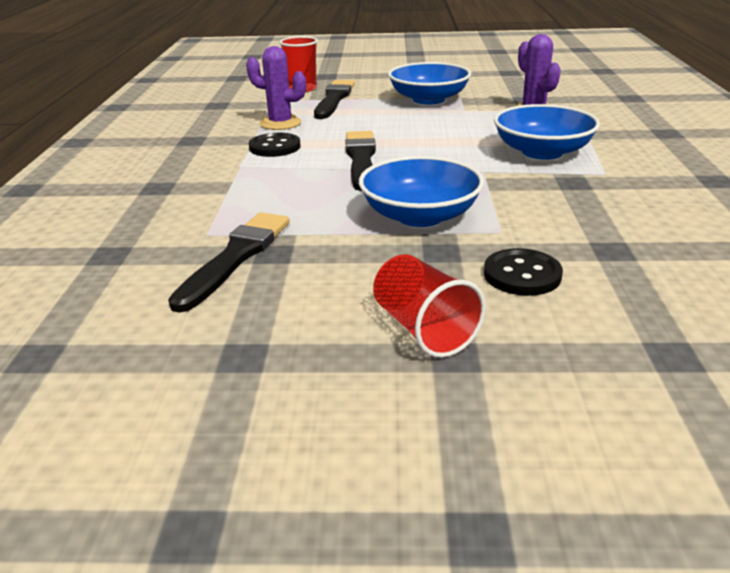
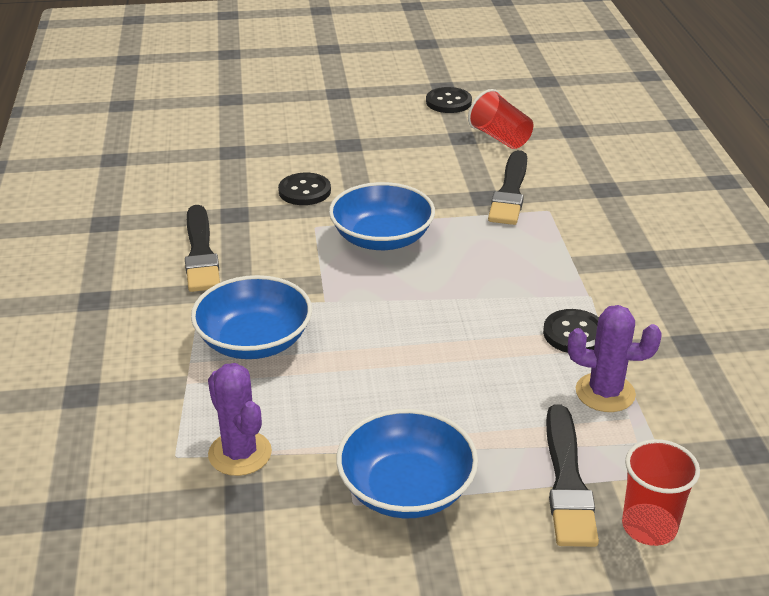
camera: 170 degrees right, 5 degrees up
black brush [346,131,376,191] -> black brush moved to [185,205,220,292]
red cup [373,254,486,358] -> red cup moved to [468,89,533,149]
none -> black button [426,87,472,113]

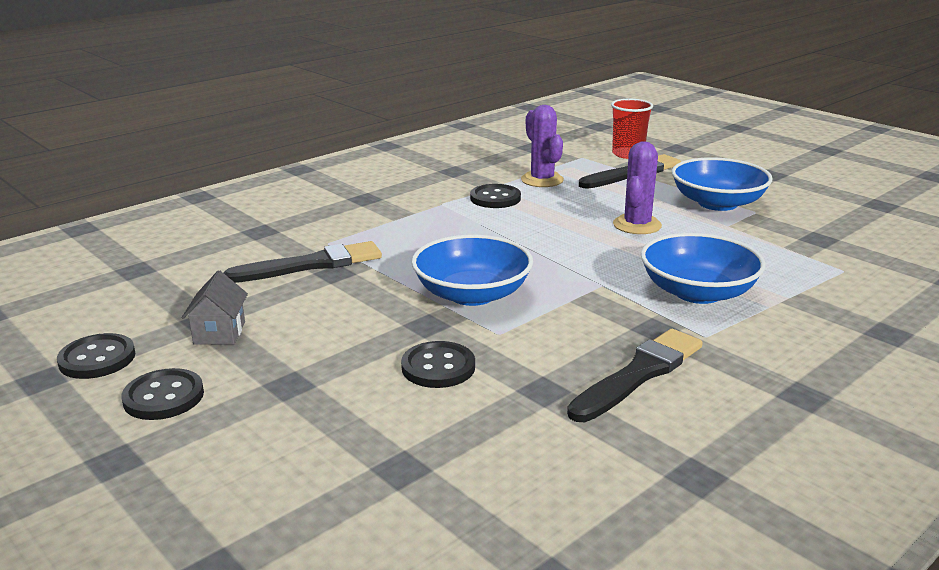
camera: 125 degrees left, 10 degrees down
purple cactus [208,363,272,476] -> purple cactus moved to [613,142,662,234]
red cup [468,89,533,149] -> none
none -> black button [121,368,204,420]
none -> grey house [182,271,248,345]

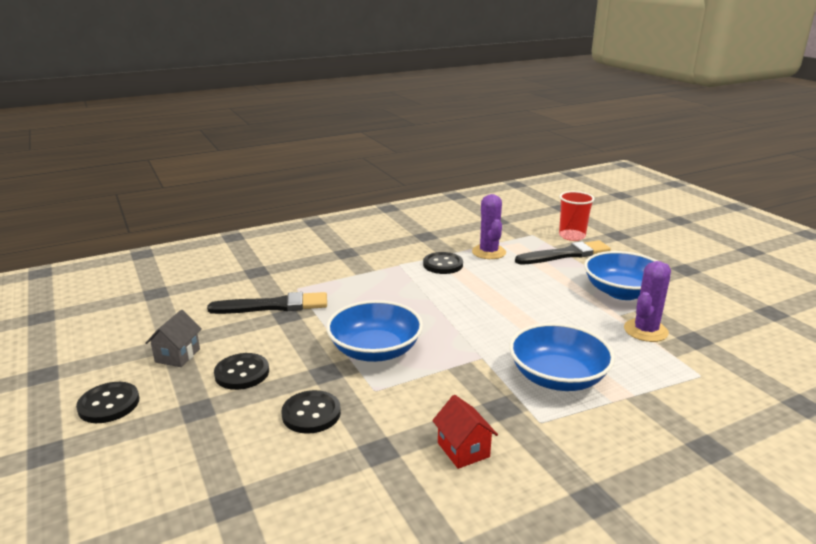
camera: 15 degrees right, 0 degrees up
black button [57,333,135,379] -> black button moved to [214,353,269,390]
black brush [567,329,703,422] -> red house [432,395,498,469]
purple cactus [613,142,662,234] -> purple cactus moved to [624,261,671,342]

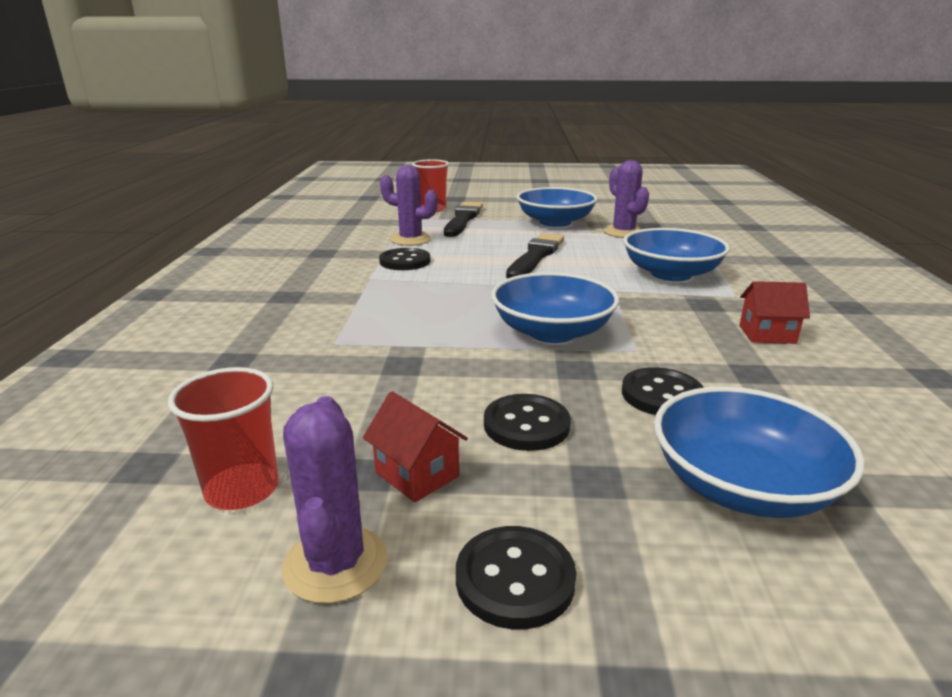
camera: 60 degrees left, 0 degrees up
grey house [146,310,202,367] -> red house [363,391,468,502]
black brush [207,292,327,314] -> black brush moved to [506,233,564,278]
none -> red cup [168,367,279,510]
none -> purple cactus [282,396,387,604]
none -> blue bowl [654,386,865,518]

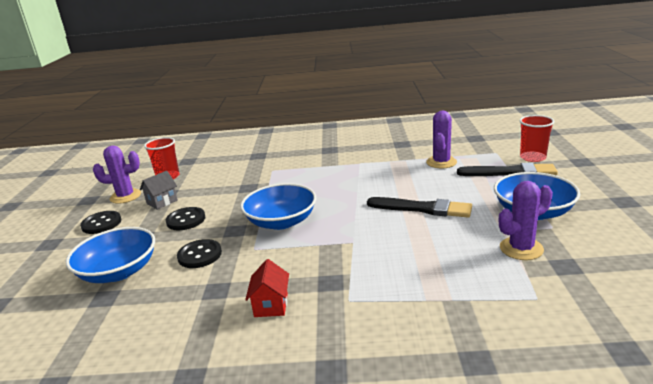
camera: 90 degrees right, 0 degrees up
red house [363,391,468,502] -> grey house [140,171,178,210]
black button [379,248,430,270] -> none
blue bowl [623,228,730,281] -> none

